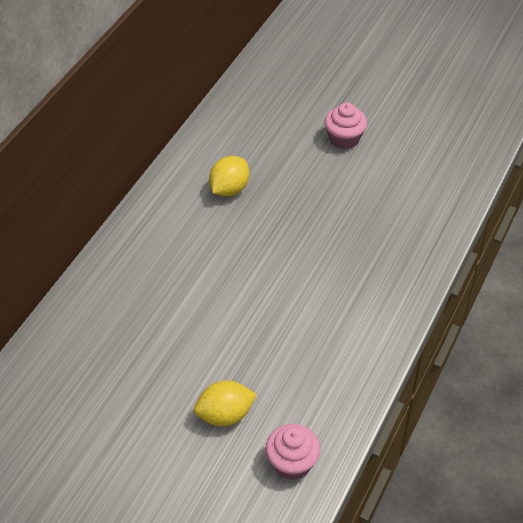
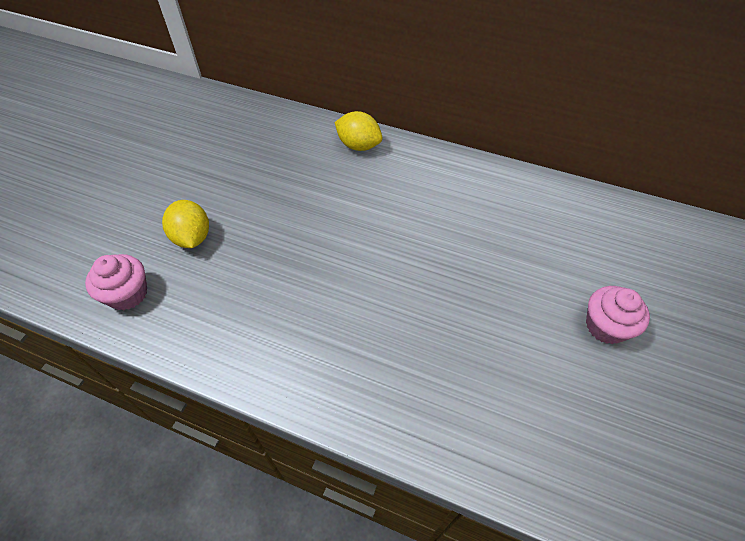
camera: 85 degrees right, 5 degrees up
yellow lemon [209,156,249,196] -> yellow lemon moved to [335,111,383,151]

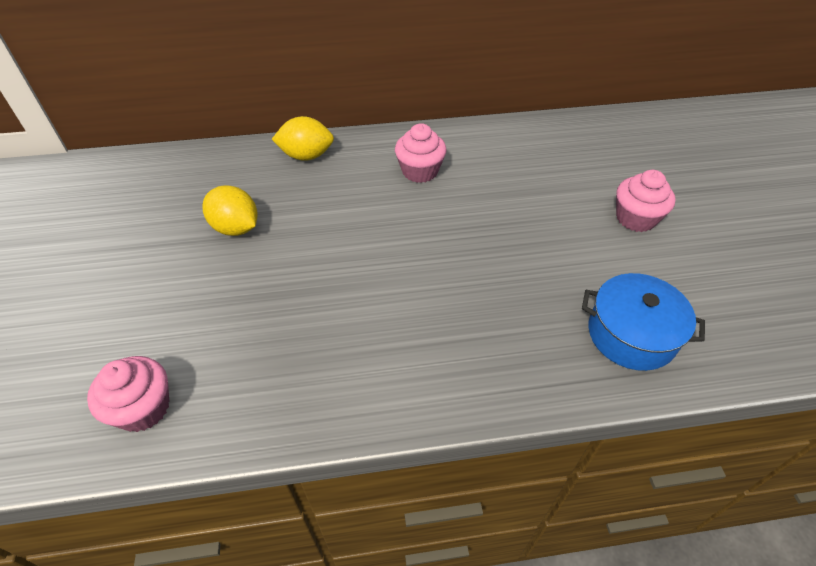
camera: 30 degrees left, 5 degrees down
yellow lemon [162,200,209,248] -> yellow lemon moved to [202,185,257,236]
none -> pink cupcake [395,123,447,183]
none -> blue pot [582,273,705,371]

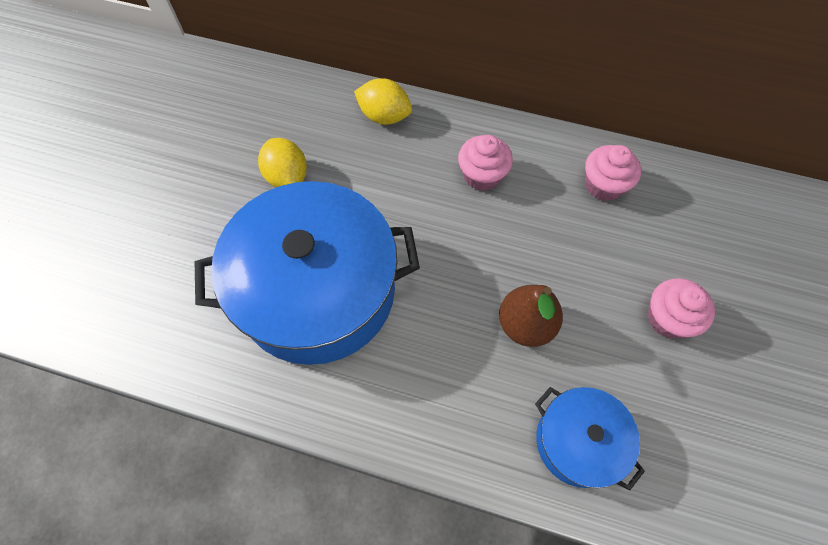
camera: 25 degrees right, 15 degrees up
pink cupcake [87,356,169,432] -> pink cupcake moved to [585,145,641,201]
none -> blue pot [195,181,420,365]
none -> brown pear [499,285,563,347]

